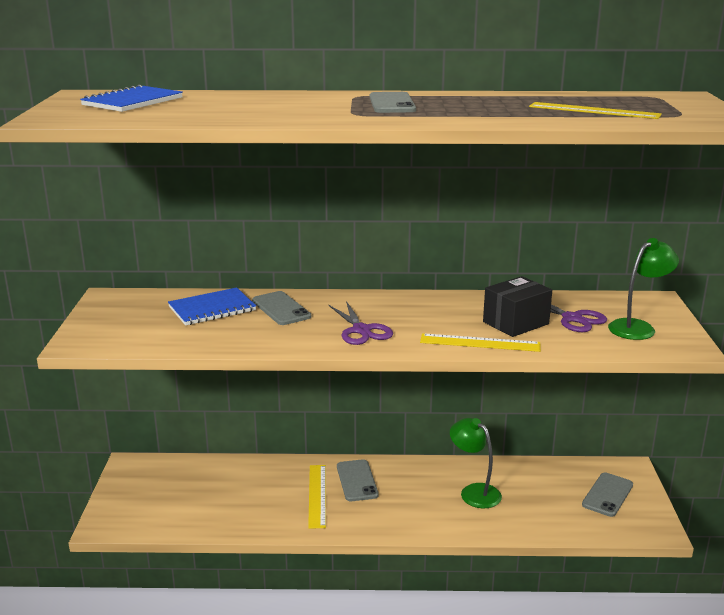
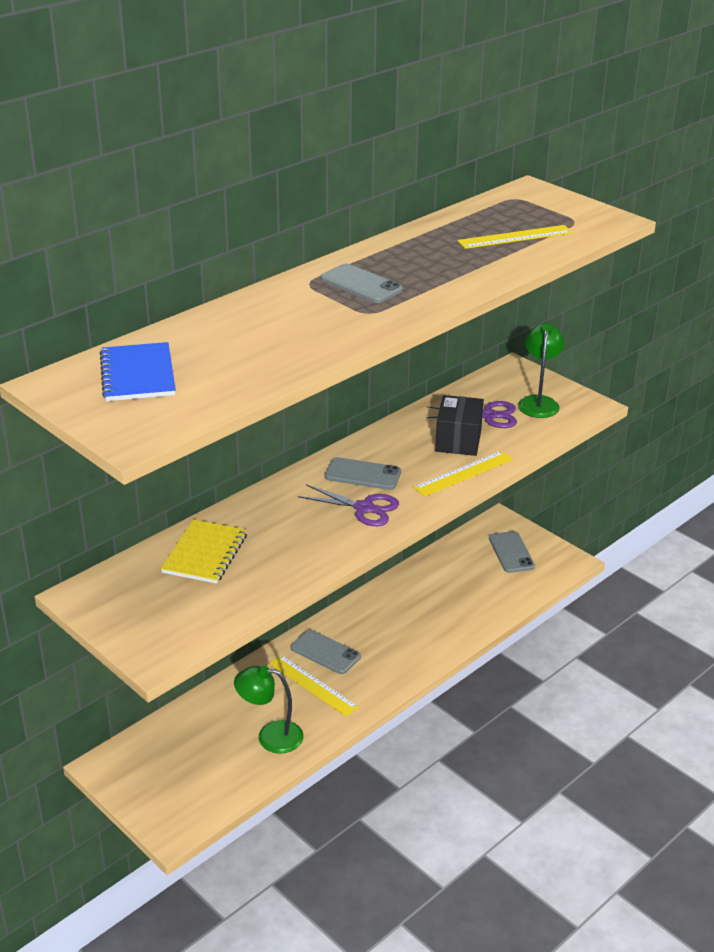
camera: 45 degrees left, 10 degrees up
blue notebook [168,287,256,325] -> yellow notebook [161,520,247,584]
grey phone [252,291,311,325] -> grey phone moved to [325,457,401,490]
green lamp [450,418,502,508] -> green lamp moved to [234,665,303,753]

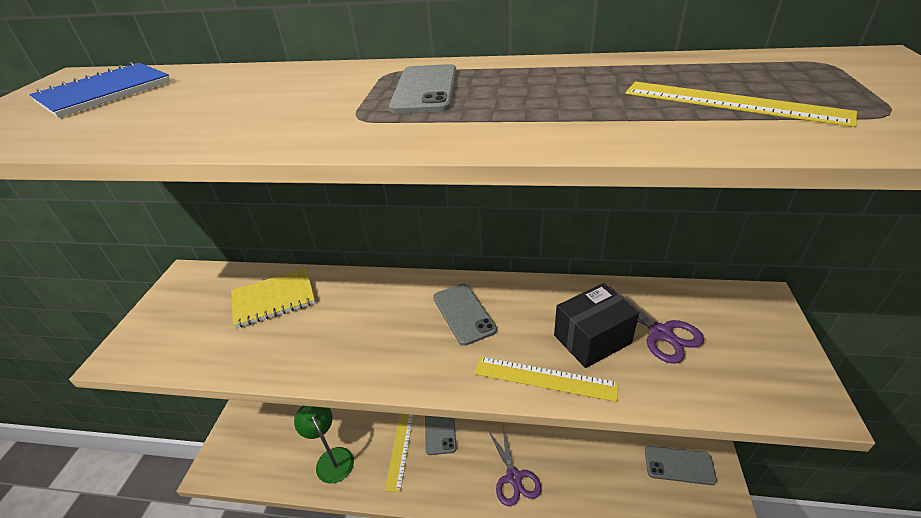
camera: 55 degrees right, 5 degrees up
purple scissors [298,484,399,526] -> purple scissors moved to [488,427,542,507]
grey phone [489,531,535,573] -> grey phone turned 60 degrees clockwise [645,446,717,485]
green lamp [518,323,565,418] -> none

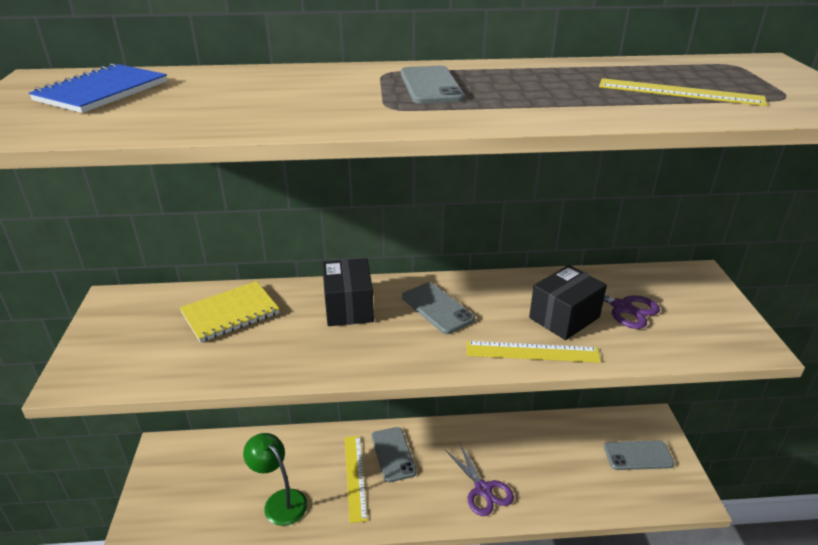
camera: 15 degrees left, 5 degrees down
none -> black box [322,258,374,326]

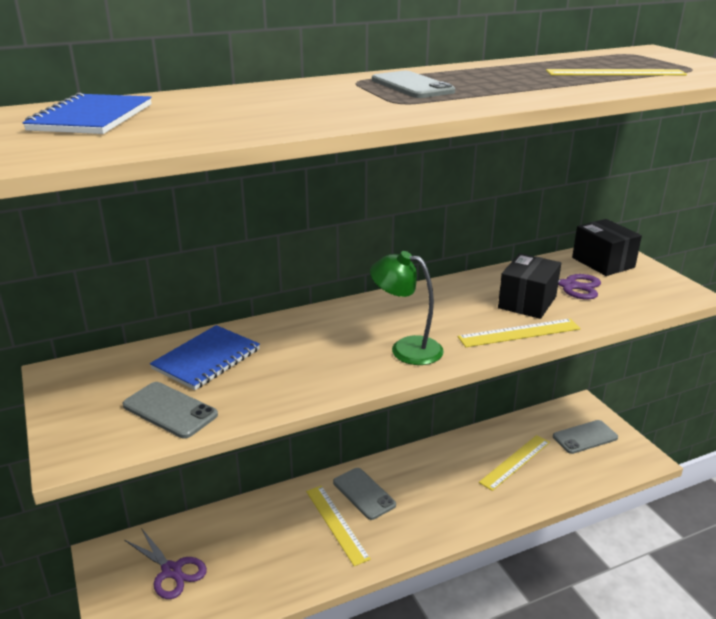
camera: 20 degrees left, 5 degrees down
yellow notebook [180,281,280,343] -> blue notebook [150,325,260,390]
green lamp [243,433,307,526] -> green lamp moved to [370,251,444,365]
black box [322,258,374,326] -> black box moved to [572,219,642,276]
grey phone [402,282,475,334] -> grey phone moved to [123,382,218,438]
purple scissors [445,442,514,516] -> purple scissors moved to [124,528,207,599]
none -> yellow ruler [479,435,550,491]

